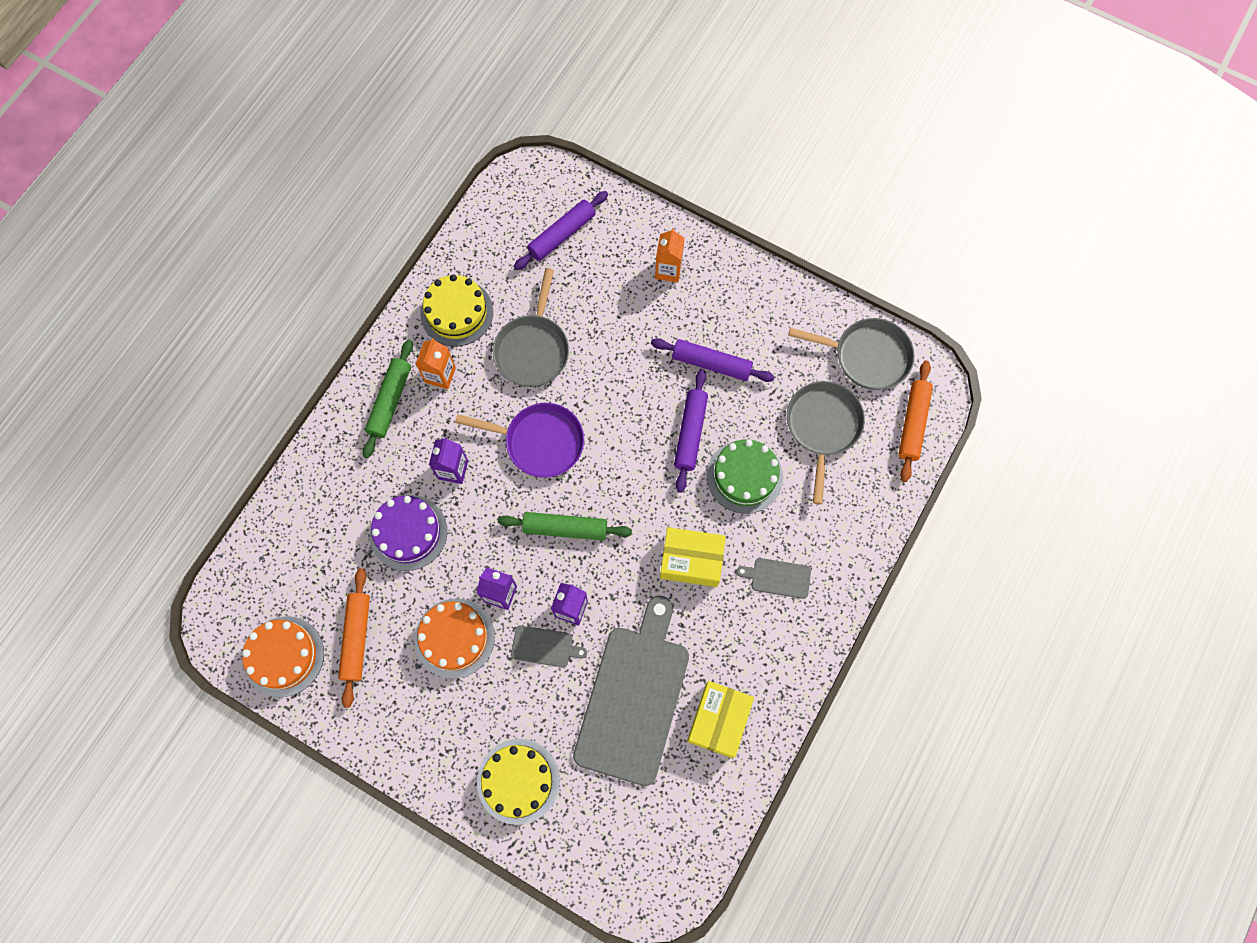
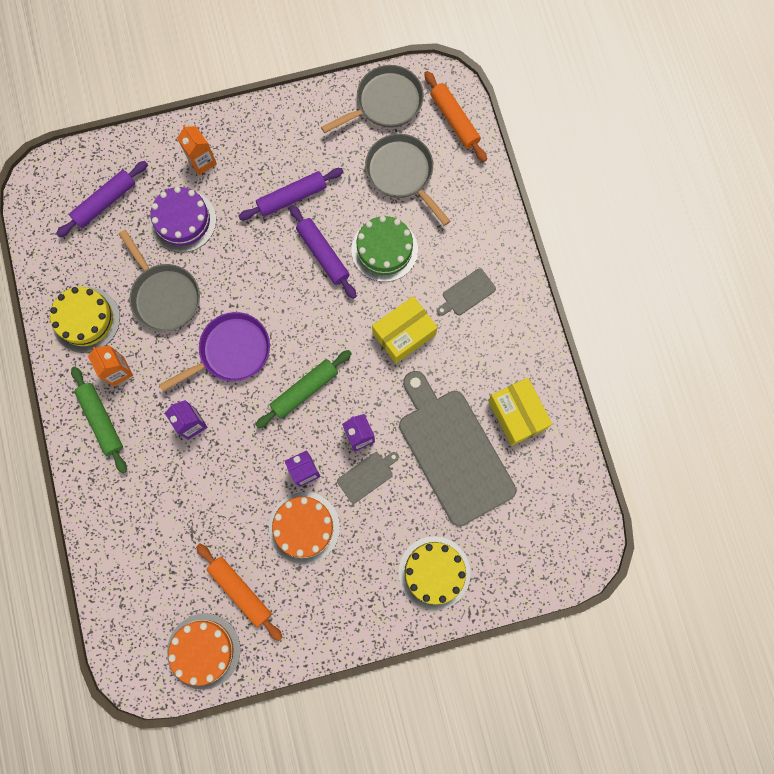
camera: 45 degrees left, 5 degrees up
purple cake [370,495,447,571] -> purple cake moved to [150,186,216,253]
purple rolling pin [514,191,608,270] -> purple rolling pin turned 45 degrees clockwise [56,161,148,237]

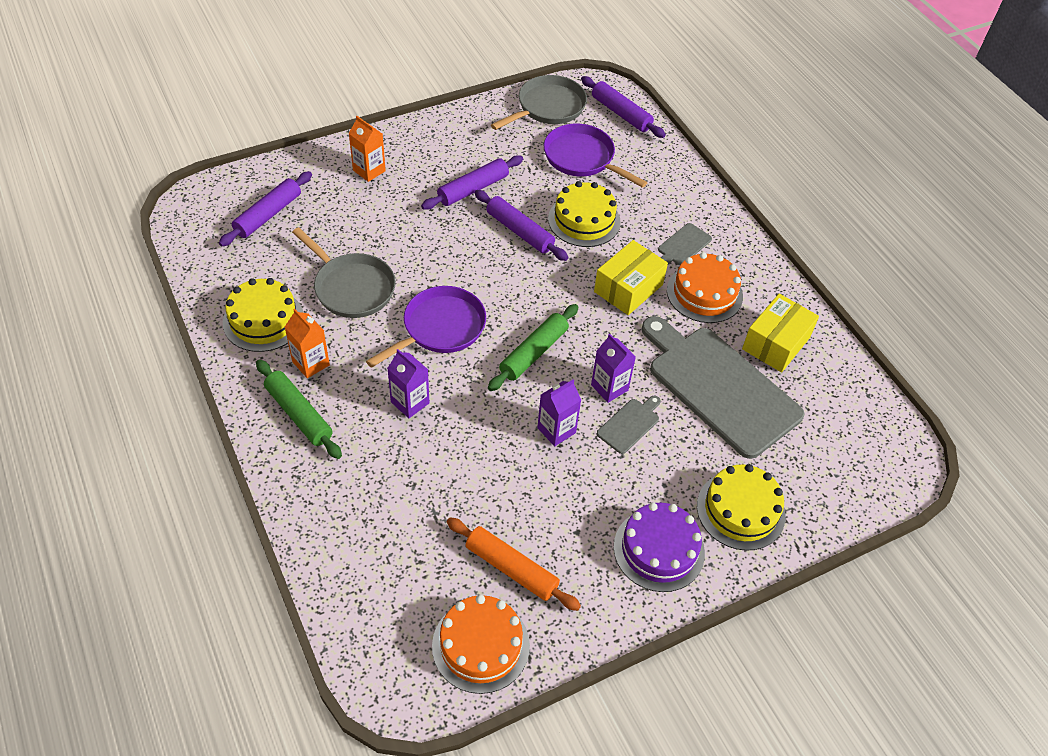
camera: 15 degrees left, 25 degrees down
purple cake [150,186,216,253] -> purple cake moved to [614,502,705,592]
orange cake [269,492,340,564] -> orange cake moved to [667,252,743,323]
green cake [351,216,418,282] -> yellow cake [548,181,621,247]
grey pan [365,134,450,226] -> purple pan [544,124,647,188]
orange rolling pin [424,71,487,162] -> purple rolling pin [581,76,666,138]
yellow box [488,378,552,446] -> yellow box turned 75 degrees clockwise [742,294,819,373]

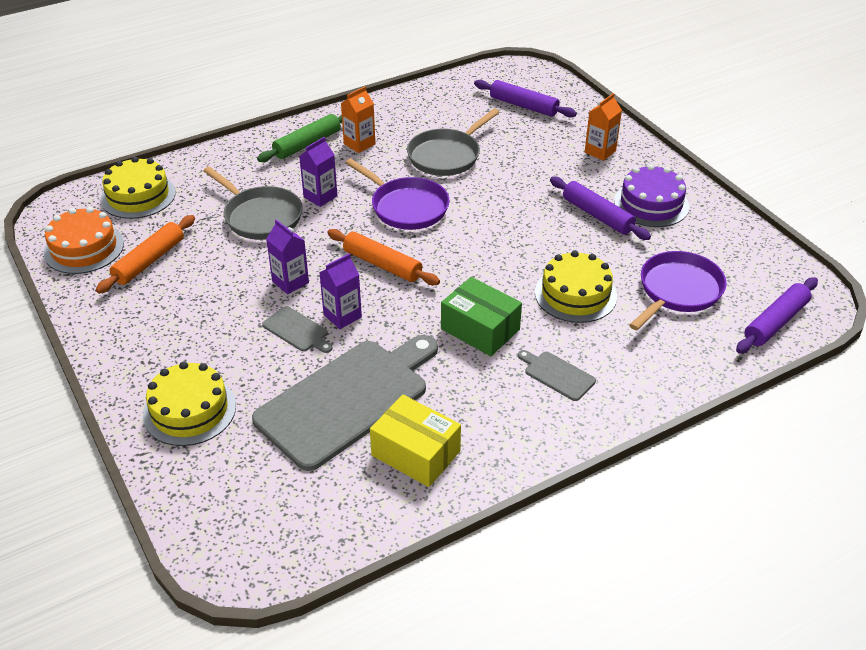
camera: 90 degrees right, 10 degrees down
yellow cake [223,278,304,352] -> yellow cake moved to [100,157,176,219]
purple rolling pin [475,190,568,261] -> none
green rolling pin [488,304,578,391] -> orange rolling pin [327,229,440,285]
grey pan [491,75,587,130] -> grey pan moved to [204,167,303,240]
yellow box [594,240,668,315] -> green box [441,277,522,356]
purple cake [614,502,705,592] -> purple cake moved to [614,164,689,227]
orange cake [667,252,743,323] -> none

